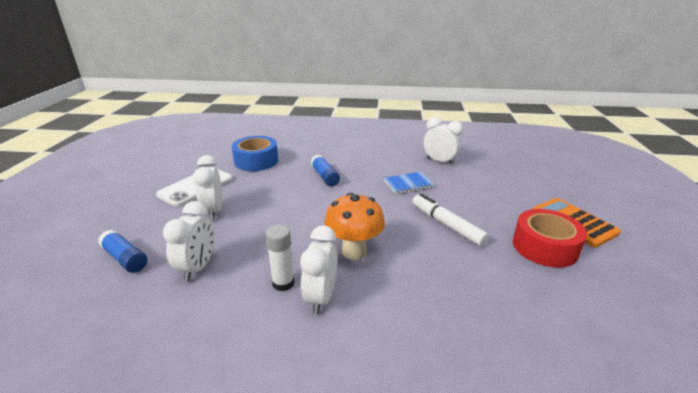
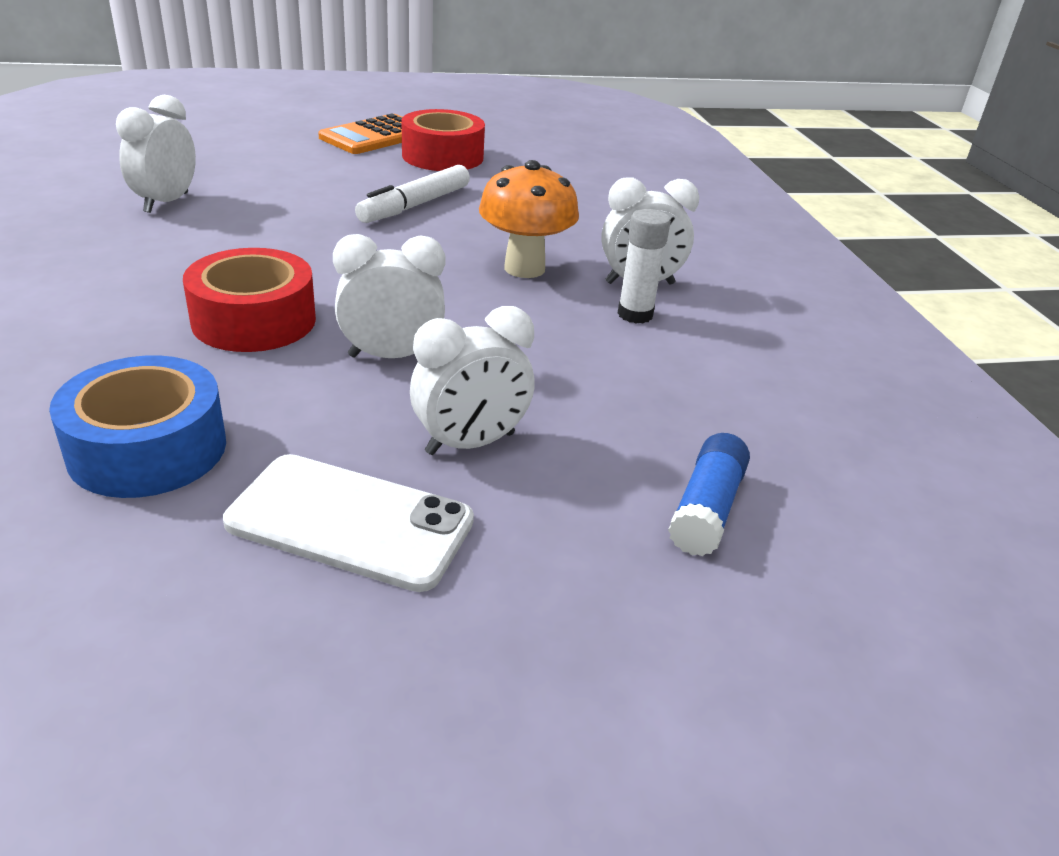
camera: 110 degrees left, 5 degrees up
white clock [163,201,214,281] -> white clock moved to [333,234,446,358]
blue glue stick [311,155,340,186] -> red tape [183,248,316,352]
blue notebook [384,172,434,194] -> none

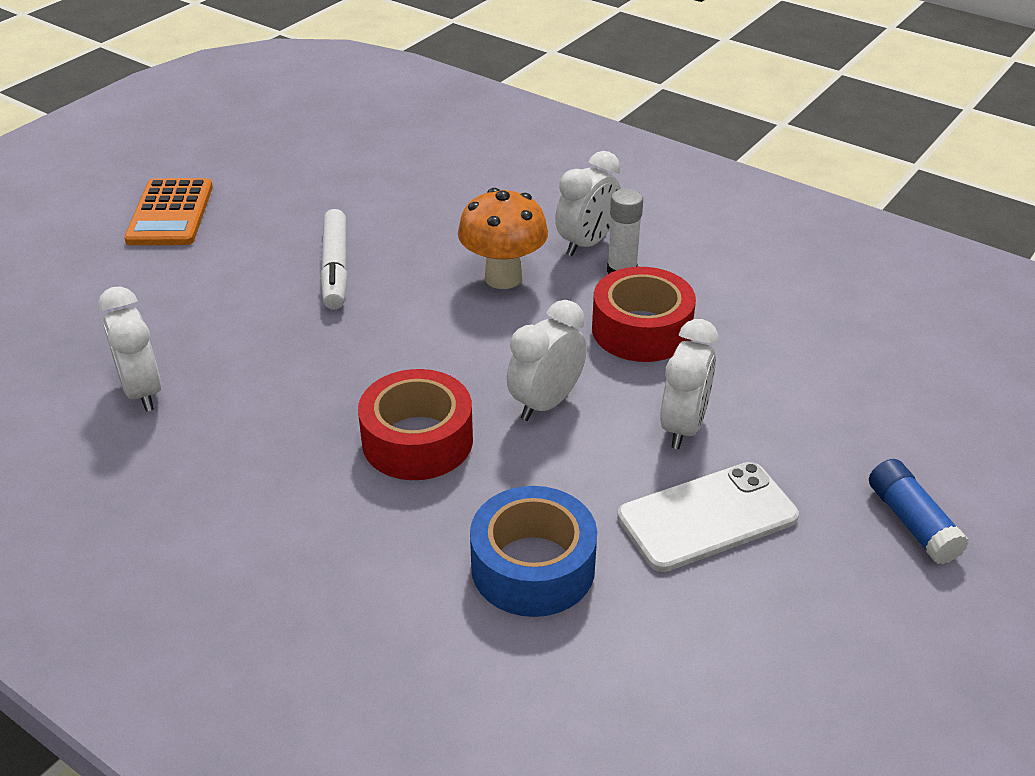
camera: 40 degrees left, 5 degrees up
red tape [402,109,485,171] -> red tape moved to [592,267,696,362]
blue glue stick [668,433,750,556] -> blue glue stick moved to [869,459,969,564]

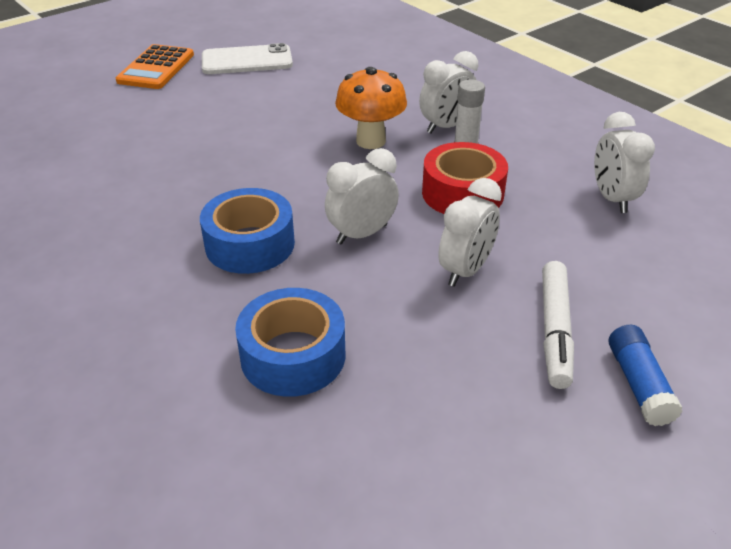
camera: 15 degrees right, 0 degrees up
white clock [98,287,161,412] -> white clock moved to [594,112,655,213]
white marker [320,209,348,310] -> white marker moved to [542,261,574,389]
red tape [358,369,473,480] -> blue tape [200,188,295,274]
white phone [617,462,799,572] -> white phone moved to [202,43,293,74]

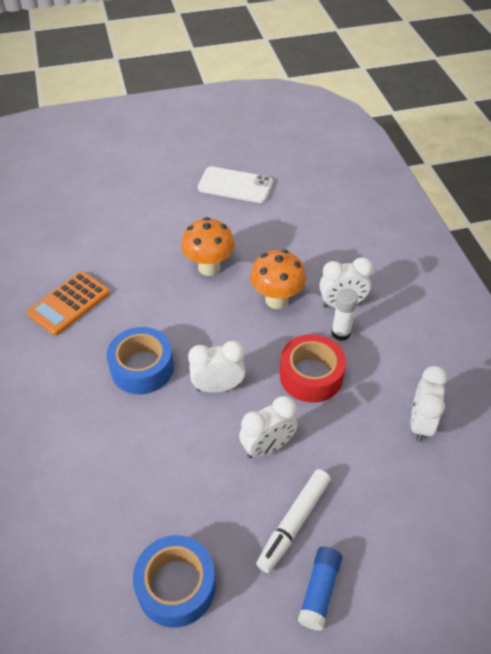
camera: 25 degrees right, 10 degrees up
orange calculator [116,44,194,89] -> orange calculator moved to [27,271,110,336]
blue tape [235,288,345,397] -> blue tape moved to [133,535,216,628]
none -> orange mushroom [181,217,235,276]

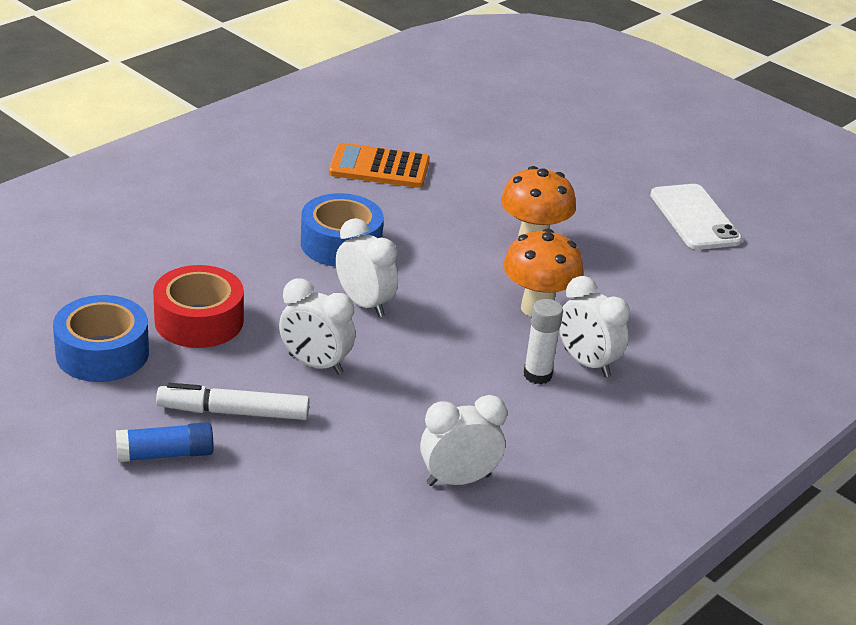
camera: 55 degrees right, 15 degrees down
red tape [280,334,346,403] -> red tape moved to [153,265,244,348]

